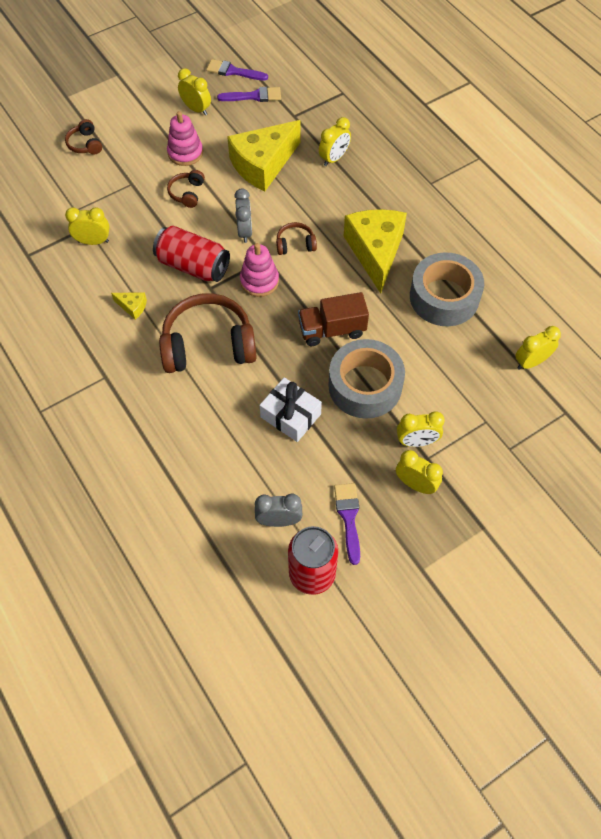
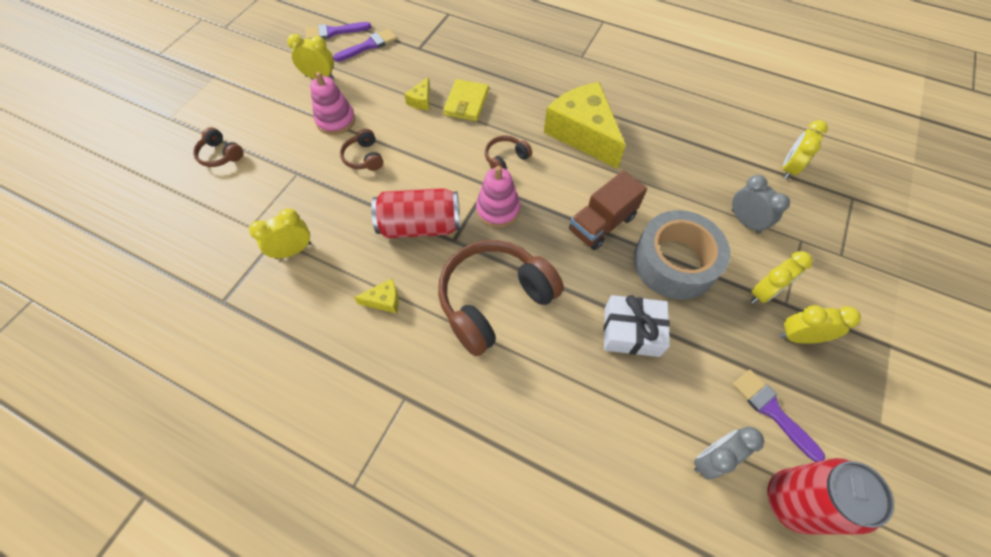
camera: 30 degrees left, 0 degrees up
yellow cheese [227,120,301,191] -> yellow cheese [404,77,430,110], size x0.41
grey clock [234,189,252,243] -> grey clock moved to [731,175,790,234]
yellow clock [319,117,351,166] -> none
grey tape [410,252,484,326] -> none
none -> yellow wallet [443,79,489,121]

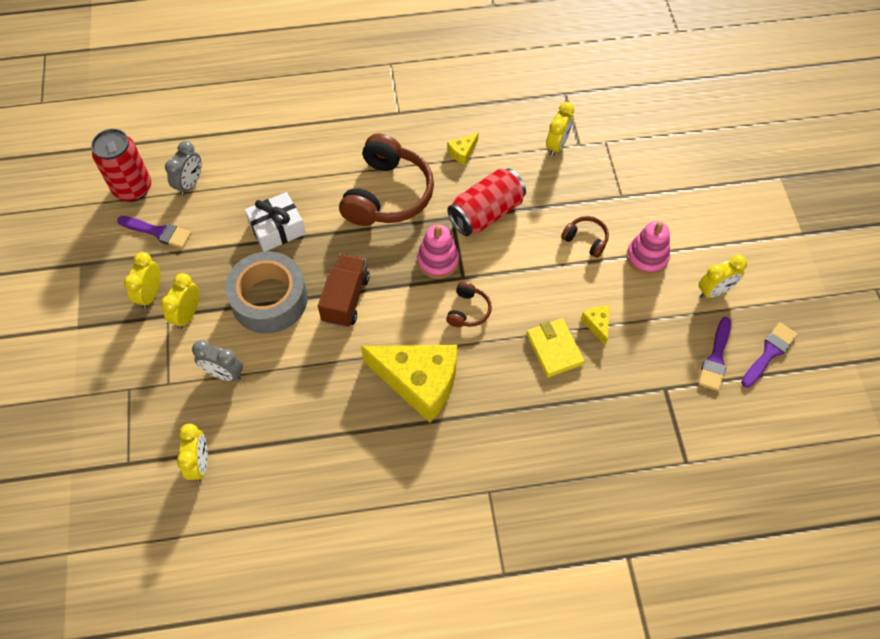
camera: 145 degrees right, 0 degrees up
brown headphones [193,127,244,167] -> none
yellow clock [780,305,861,344] -> yellow clock turned 135 degrees clockwise [124,252,160,309]

